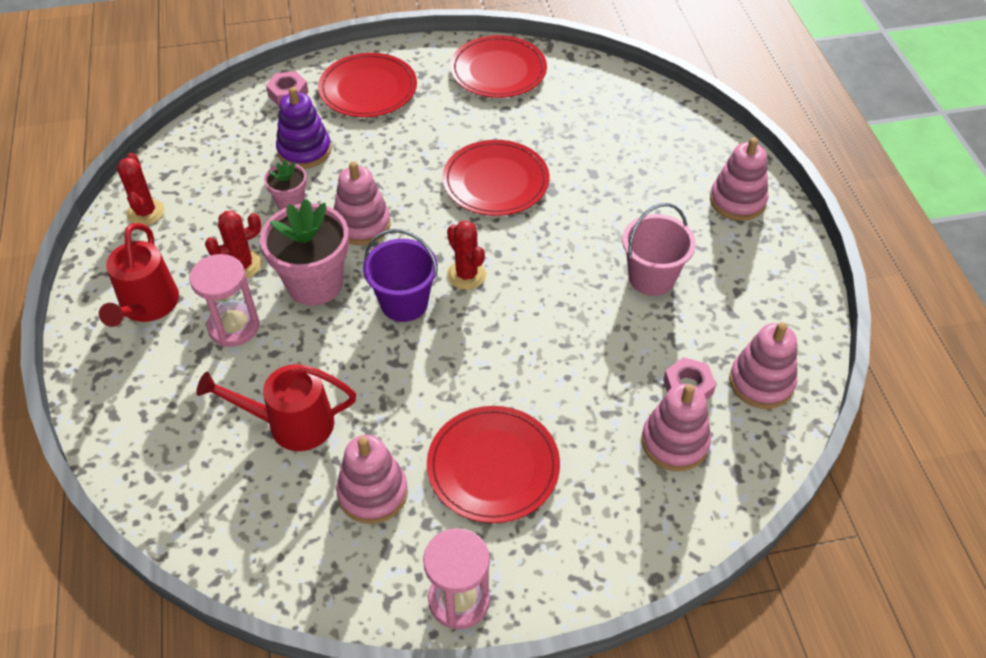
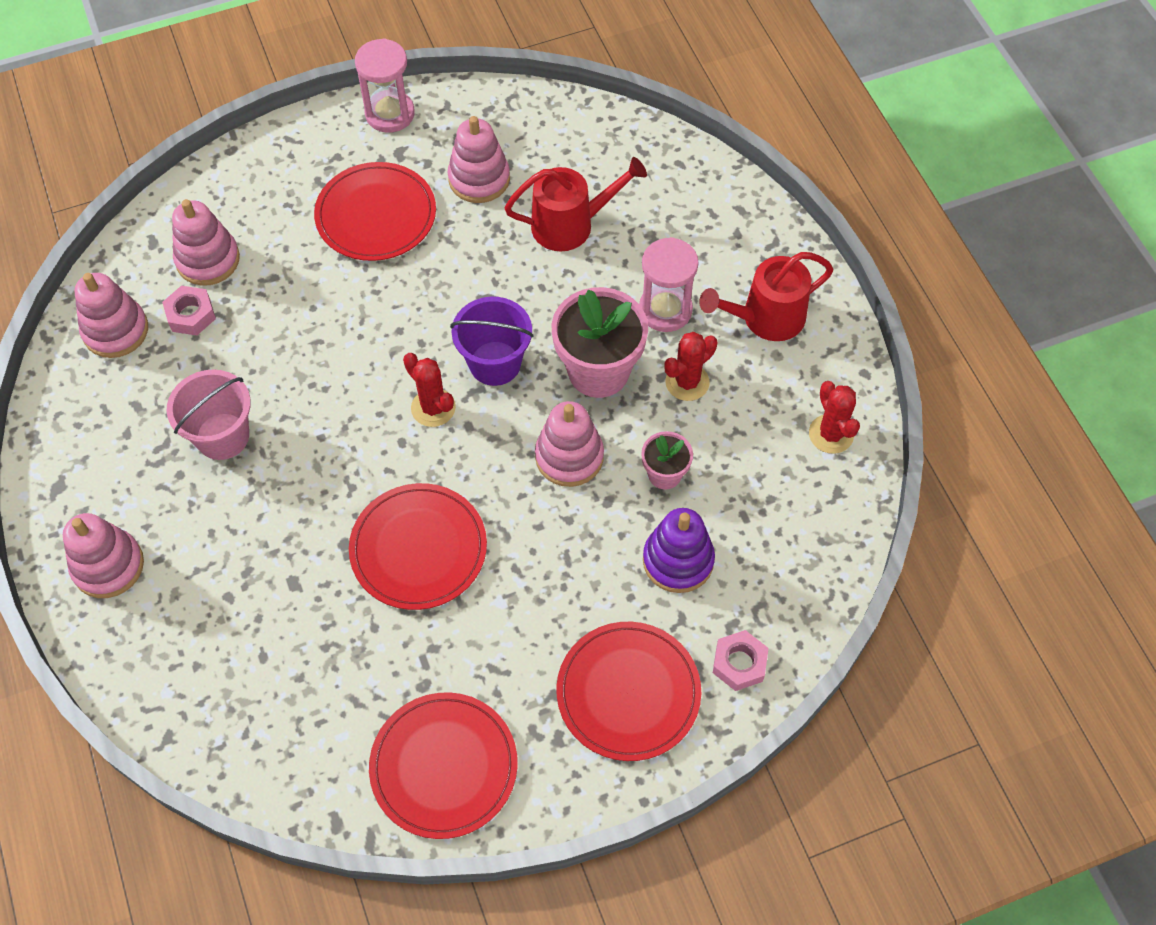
camera: 170 degrees right, 10 degrees up
red watering can [99,223,179,327] -> red watering can turned 105 degrees counterclockwise [699,252,833,341]

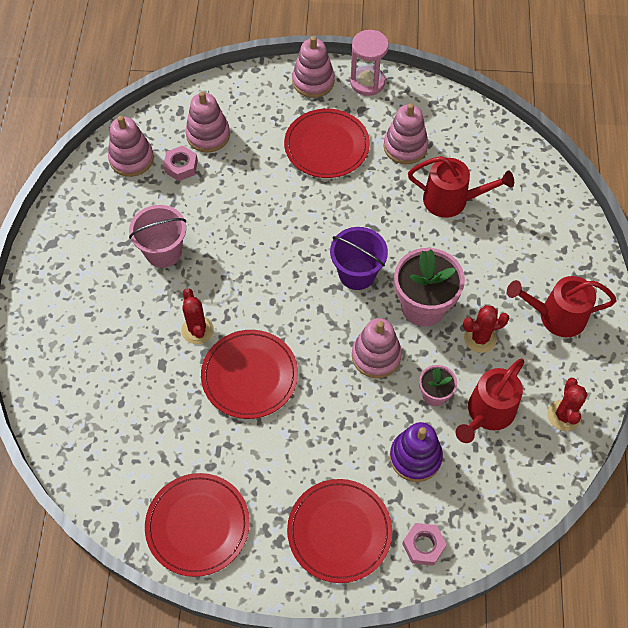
camera: 25 degrees right, 0 degrees up
pink stacking toy [63,513,144,598] -> pink stacking toy moved to [292,36,335,98]
red cactus [403,353,456,427] -> red cactus moved to [181,288,214,344]
pink hourglass [639,237,698,332] -> none
none -> red watering can [455,359,524,443]

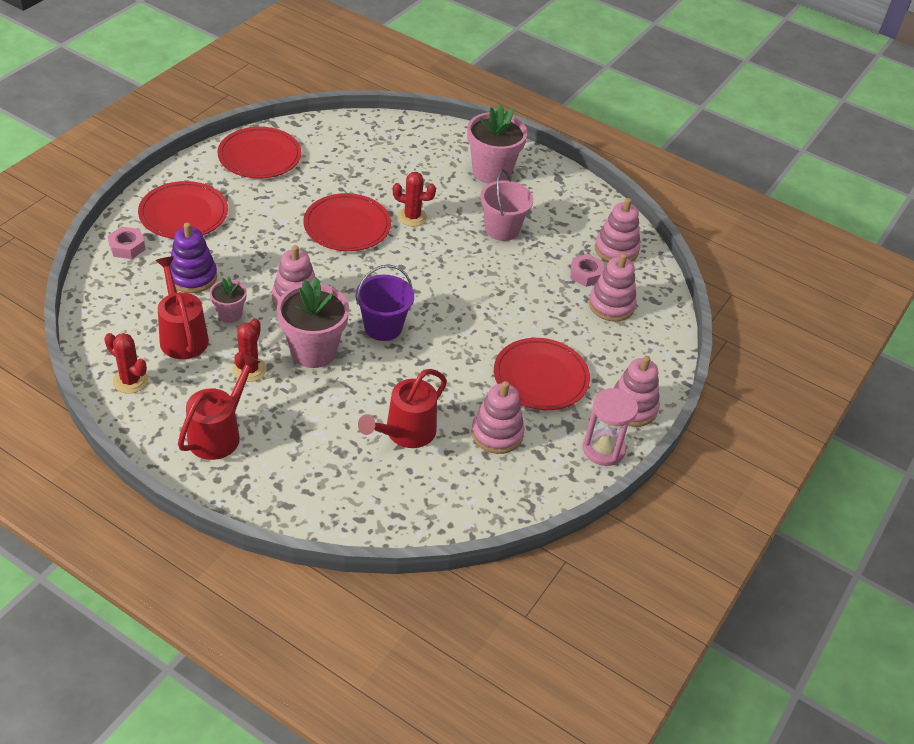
camera: 115 degrees right, 15 degrees down
none -> pink flower pot [467,105,527,184]

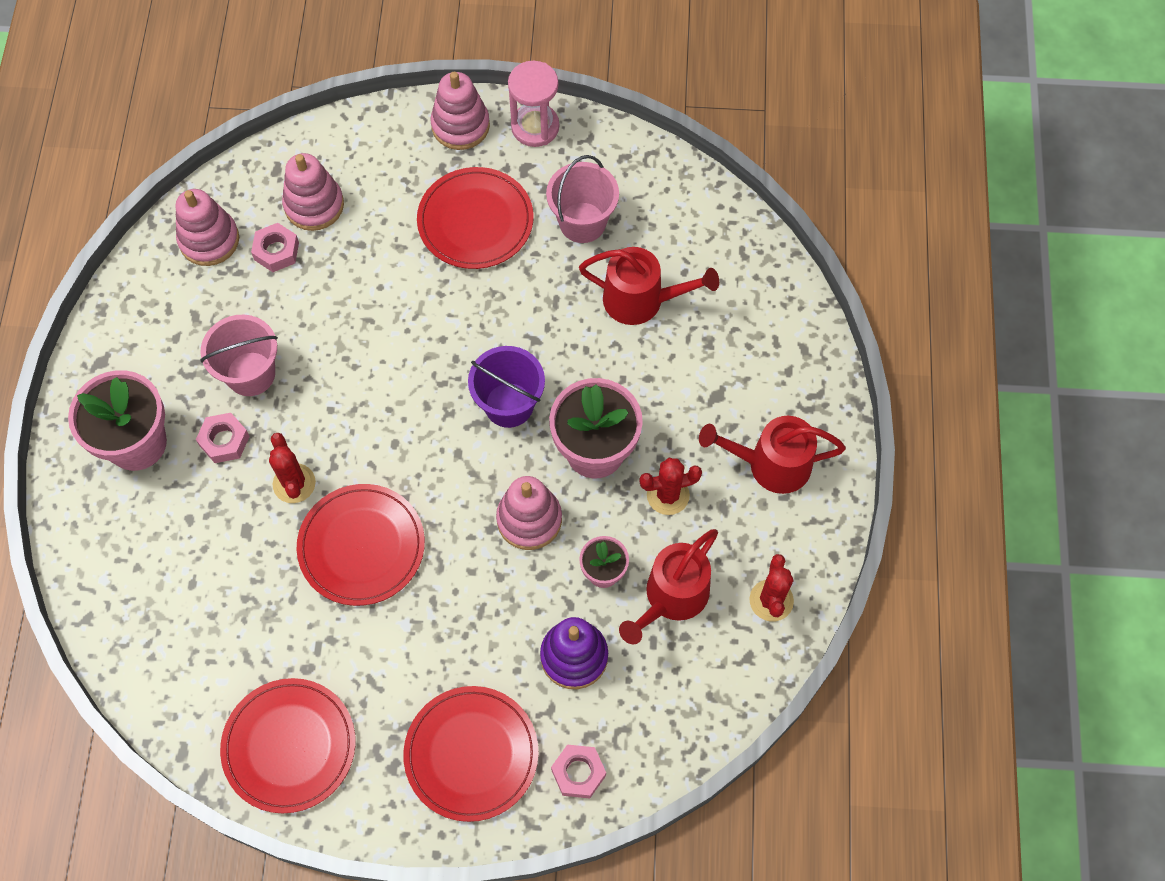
camera: 115 degrees left, 20 degrees up
pink stacking toy [471,381,525,454] -> pink bucket [546,155,619,243]
none -> pink nut [196,413,250,463]

